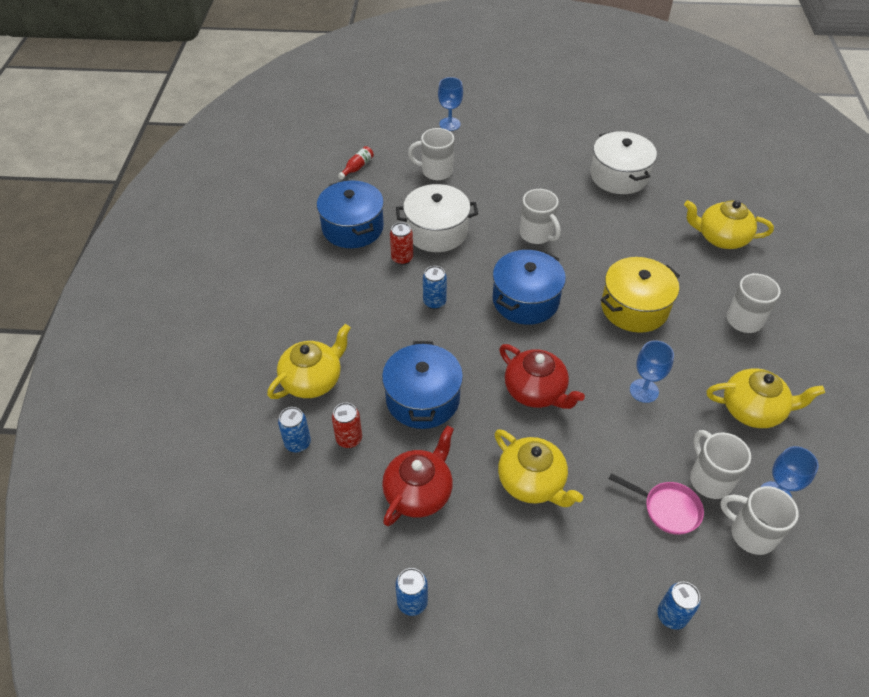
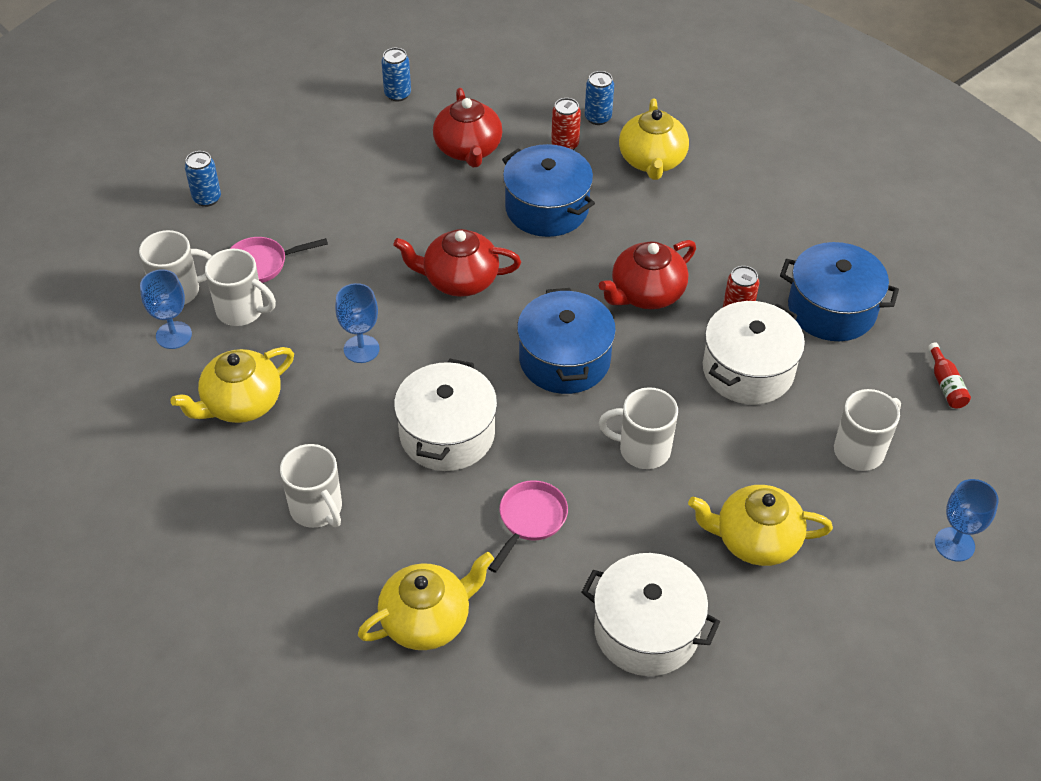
camera: 135 degrees right, 0 degrees up
blue can [423,266,447,309] -> red teapot [599,240,696,309]
yellow teapot [494,429,583,507] -> yellow teapot moved to [688,485,833,566]
yellow pot [601,257,680,333] -> white pot [394,359,497,471]
none -> pink pan [488,480,568,573]

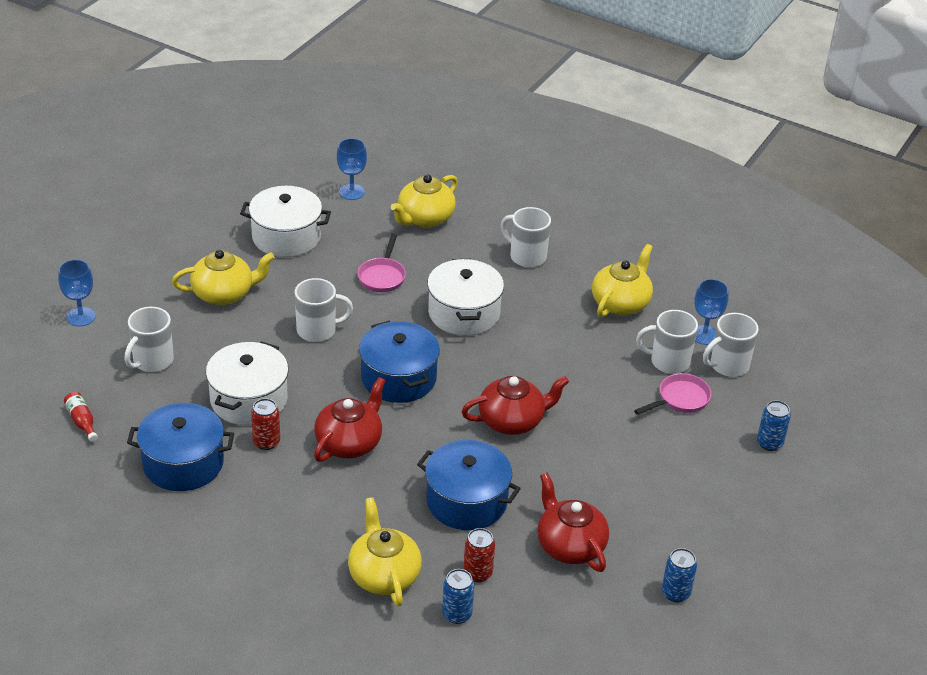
camera: 160 degrees right, 10 degrees down
blue goblet [335,283,380,363] -> blue goblet moved to [337,138,367,200]

